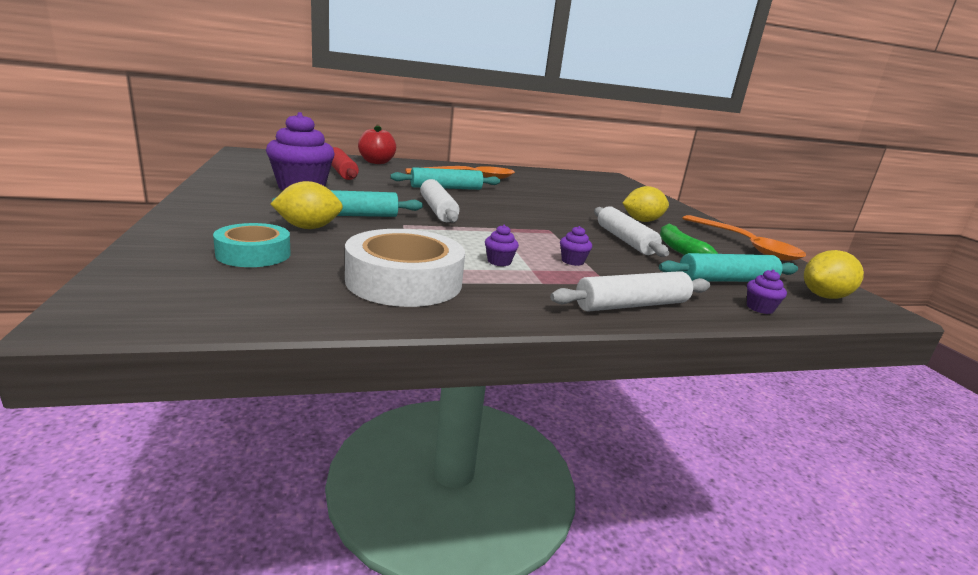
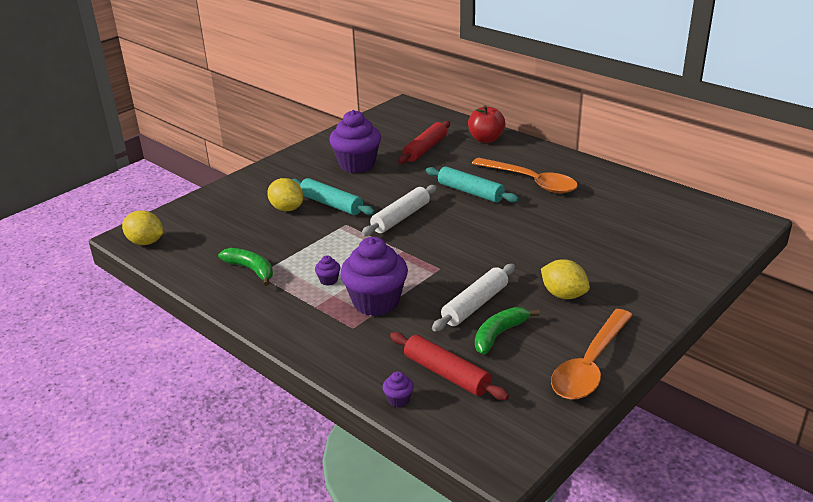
camera: 60 degrees right, 10 degrees up
turquoise tape [213,223,291,267] -> none
white tape [345,229,465,307] -> green banana [218,248,273,286]
white rolling pin [550,271,710,311] -> none
purple cupcake [560,226,592,266] -> purple cupcake [340,237,408,316], size x2.49
turquoise rolling pin [659,253,798,282] -> red rolling pin [390,332,509,400]
yellow lemon [804,250,864,299] -> yellow lemon moved to [122,210,163,245]

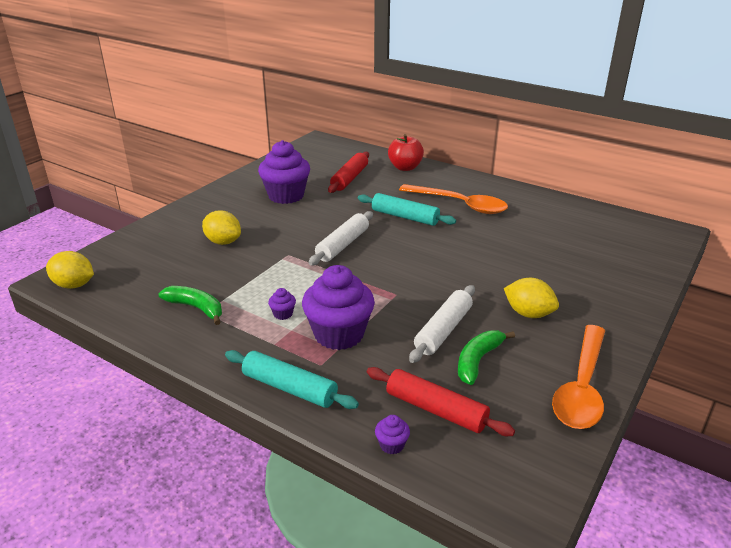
camera: 10 degrees left, 0 degrees up
turquoise rolling pin [291,178,375,215] -> turquoise rolling pin moved to [225,350,359,409]

